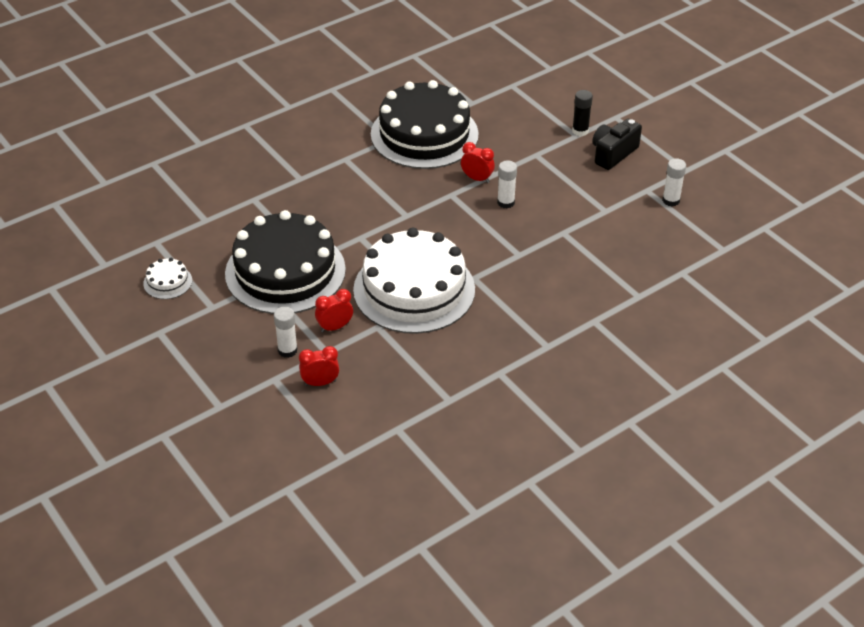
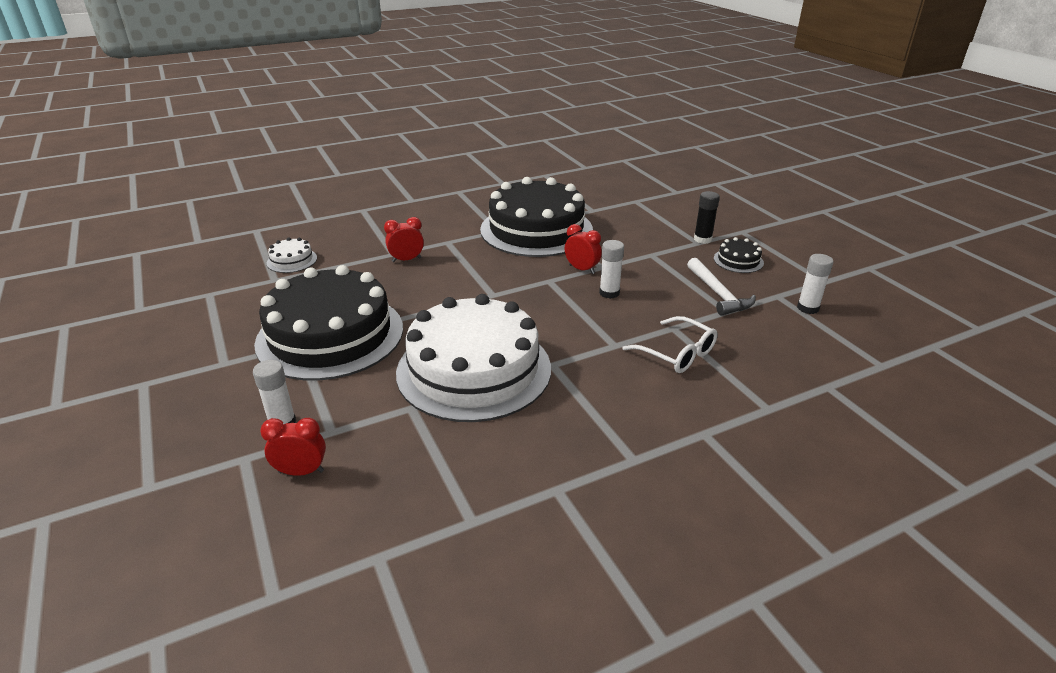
camera: 10 degrees right, 10 degrees down
white cake [143,258,192,299] -> white cake moved to [267,237,317,273]
red clock [315,289,353,332] -> red clock moved to [384,217,424,262]
black camera [592,119,642,170] -> black cake [714,237,764,273]
none -> white glasses [622,316,718,373]
none -> white hammer [687,258,756,316]

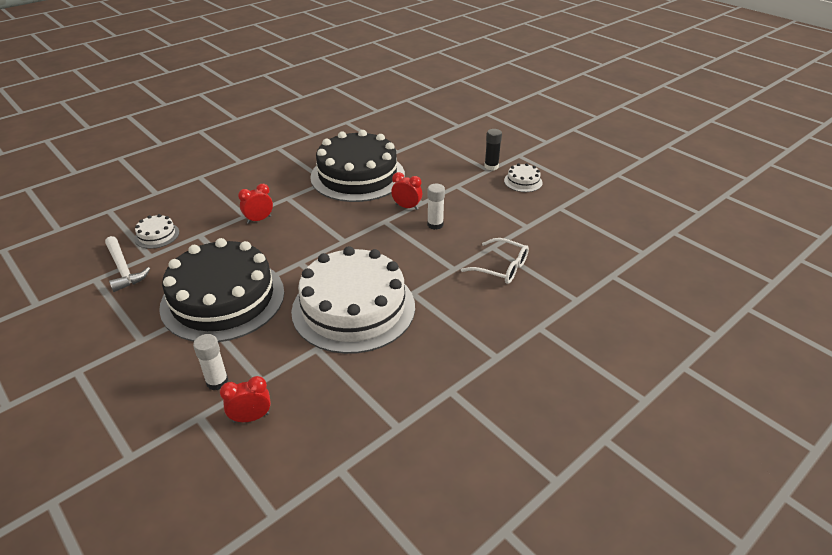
camera: 15 degrees left, 5 degrees up
white hammer [687,258,756,316] -> white hammer moved to [105,236,150,292]
black cake [714,237,764,273] -> white cake [504,163,543,192]
white glue stick [797,254,834,314] -> none

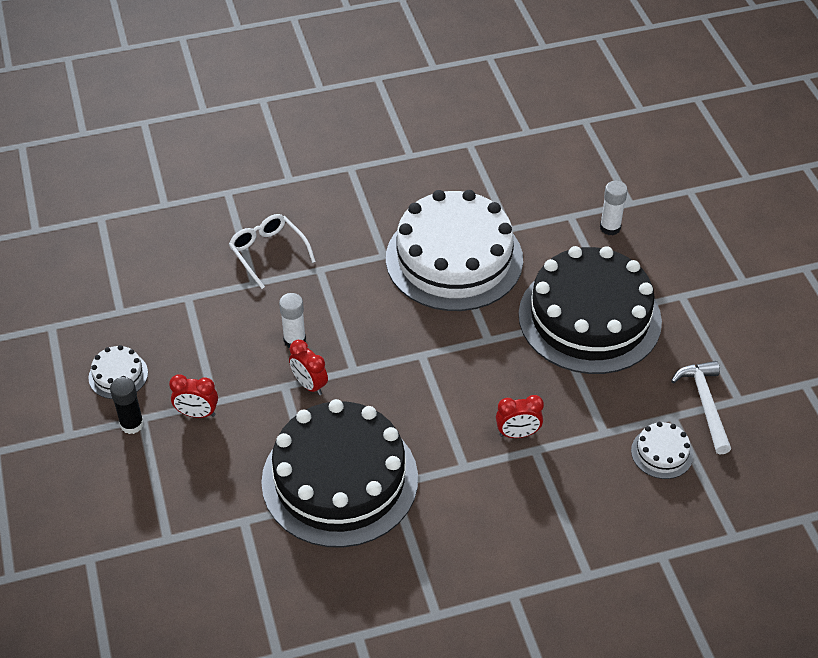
camera: 155 degrees left, 10 degrees up
red clock [220,376,271,423] -> red clock moved to [169,374,218,418]

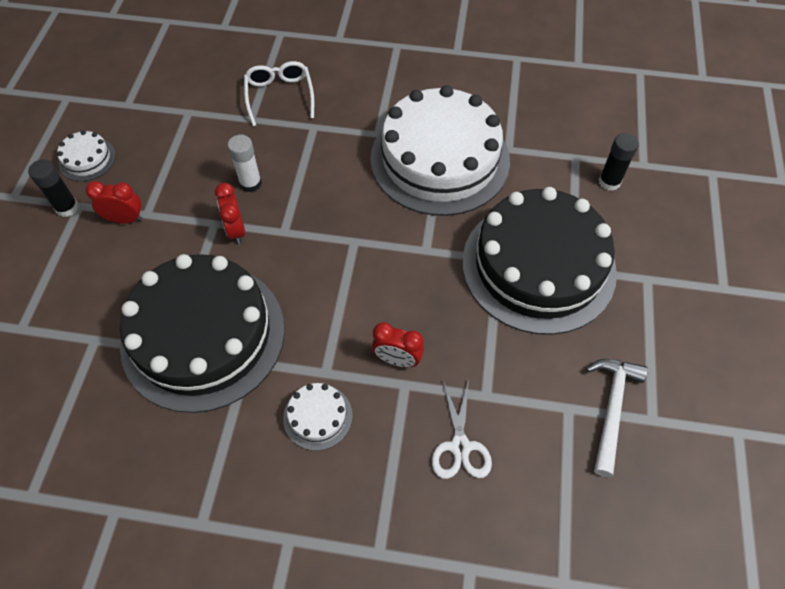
camera: 25 degrees right, 10 degrees up
red clock [169,374,218,418] -> red clock turned 150 degrees clockwise [86,181,143,224]
white glue stick [600,181,628,235] -> black glue stick [599,133,639,191]
white cake [631,422,693,479] -> white cake moved to [283,383,353,451]
none -> white scissors [432,379,492,479]

